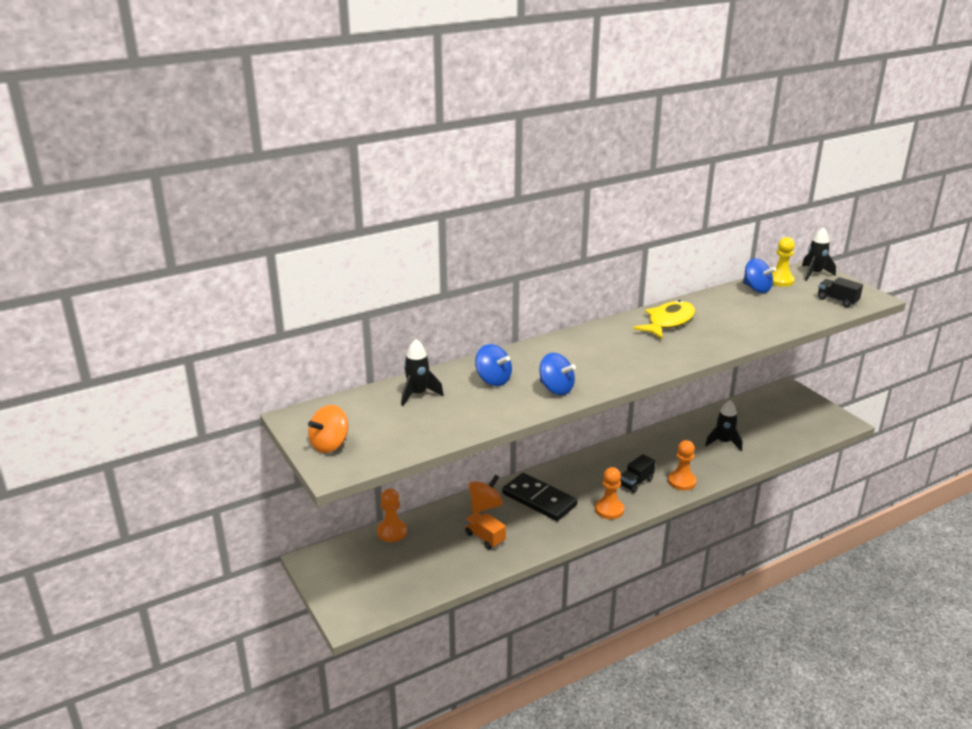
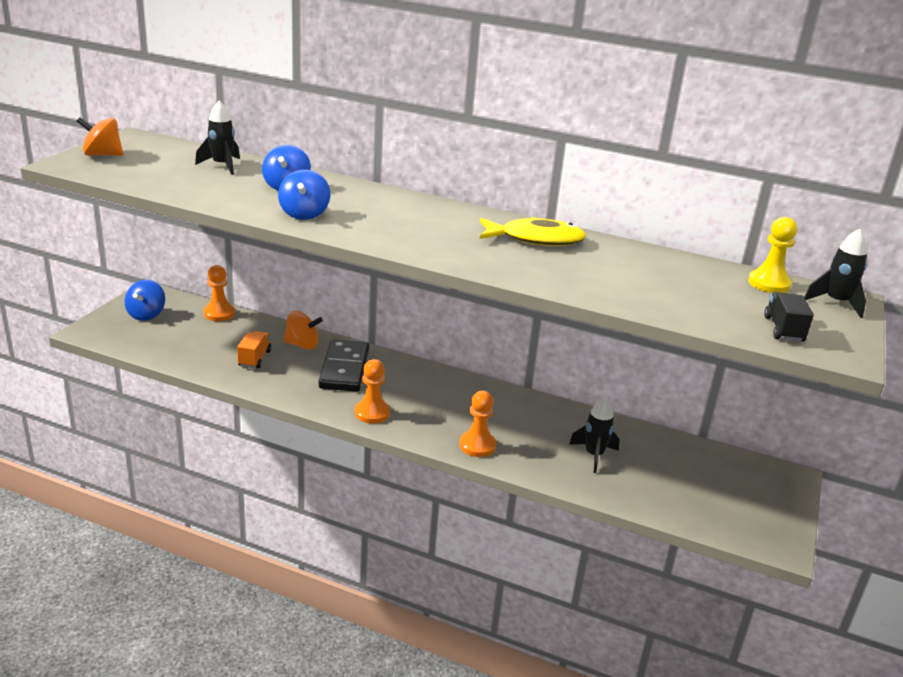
camera: 50 degrees right, 0 degrees up
black truck [620,454,655,493] -> none
blue spinning top [743,258,776,293] -> blue spinning top moved to [125,280,165,321]

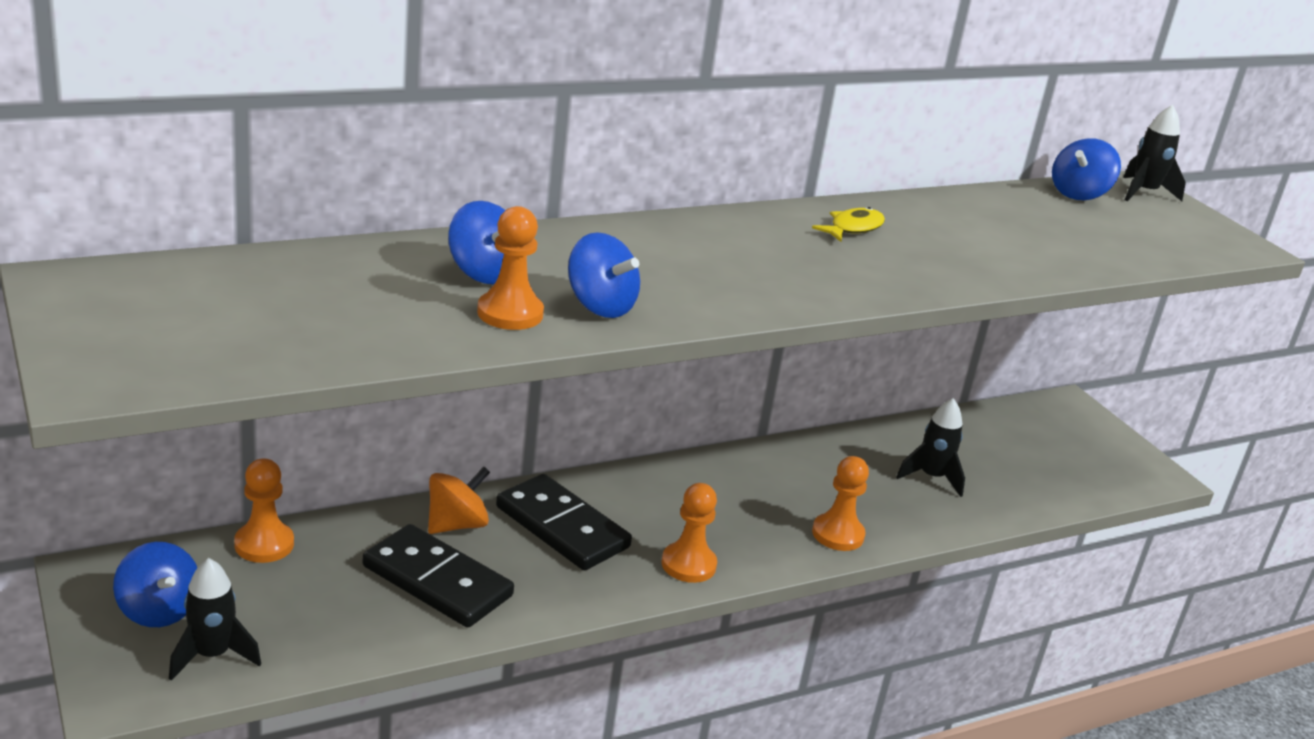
camera: 50 degrees left, 0 degrees up
orange spinning top [77,117,123,156] -> none
black rocket [195,101,240,175] -> black rocket moved to [169,558,261,681]
orange truck [237,331,272,368] -> black domino [363,524,514,627]
yellow fish [480,217,586,246] -> yellow fish [812,207,885,242], size x0.58
yellow pawn [748,217,797,293] -> blue spinning top [1052,138,1121,200]
black truck [764,292,814,342] -> none
none -> orange pawn [477,206,544,330]

